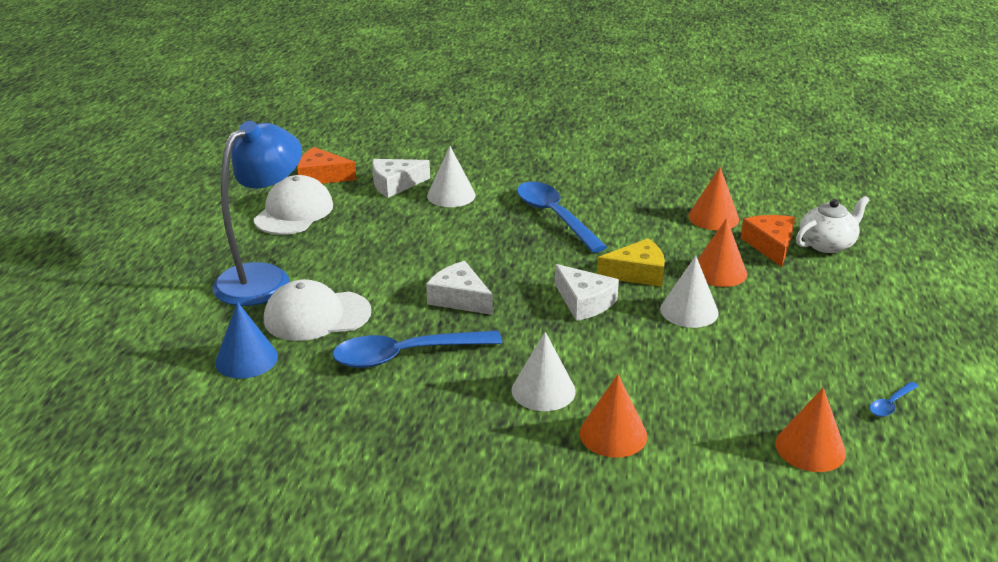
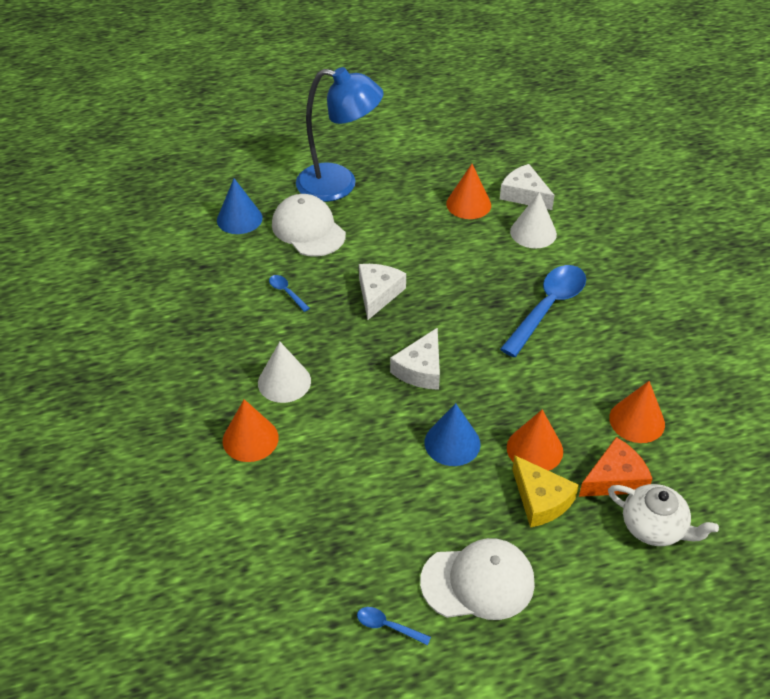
camera: 65 degrees right, 15 degrees up
white cap [254,175,333,235] -> white cap moved to [420,538,535,620]
orange cheese [297,147,356,184] -> none
blue spoon [332,330,502,368] -> blue spoon [269,275,310,312], size x0.43
yellow cheese [597,238,665,287] -> yellow cheese moved to [512,456,579,528]
white cone [660,256,719,328] -> blue cone [425,403,481,466]
orange cone [775,387,846,472] -> orange cone moved to [446,164,491,219]

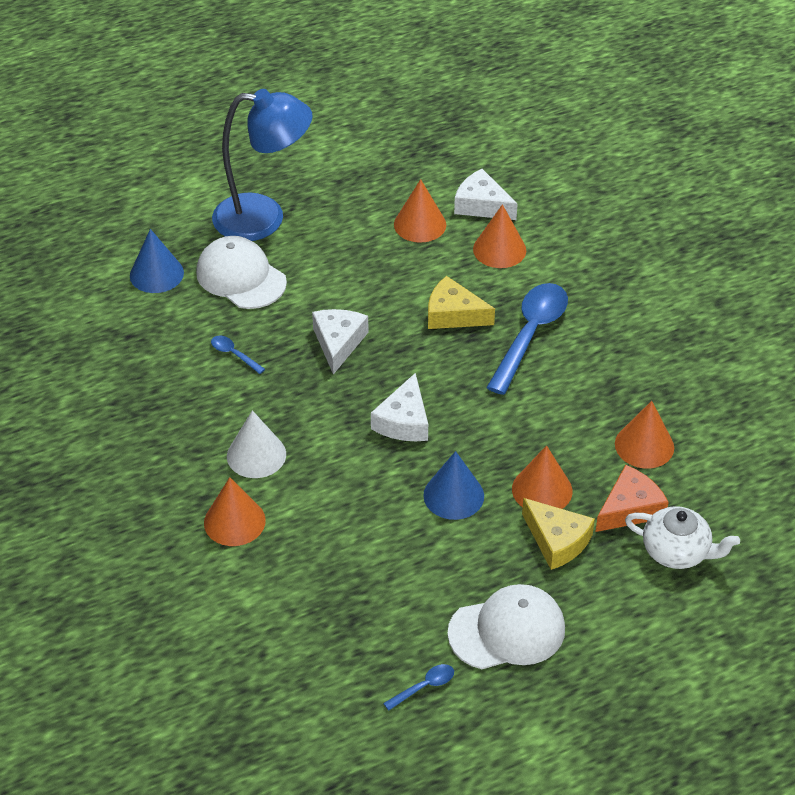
camera: 10 degrees left, 0 degrees up
blue spoon [357,607,431,645] -> blue spoon turned 135 degrees clockwise [383,664,454,711]
white cone [510,192,557,248] -> orange cone [473,204,526,268]
none -> yellow cheese [428,276,495,329]

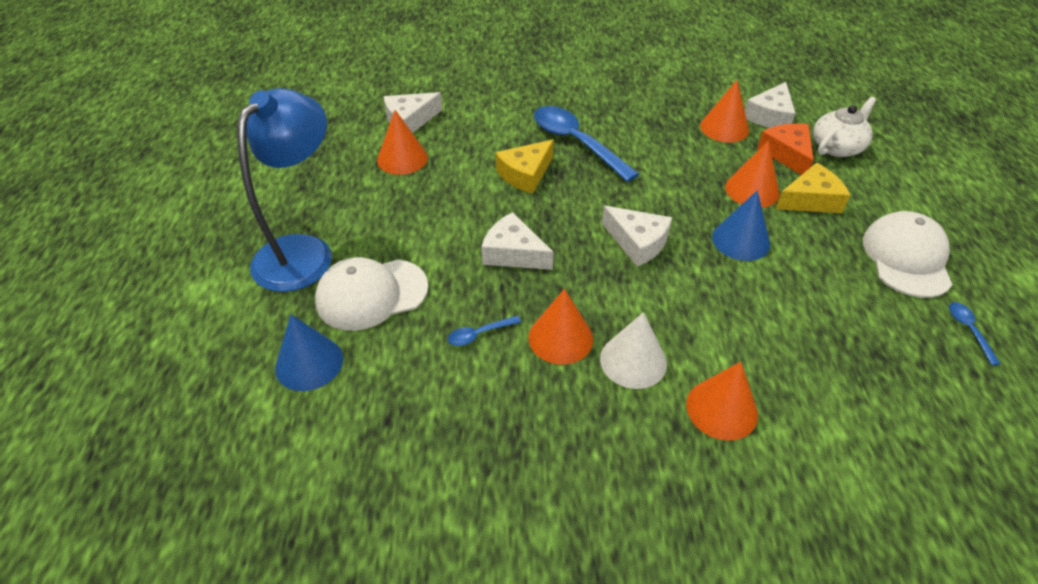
camera: 65 degrees left, 0 degrees up
orange cone [473,204,526,268] -> orange cone moved to [528,289,593,365]
none -> white cheese [745,82,796,128]

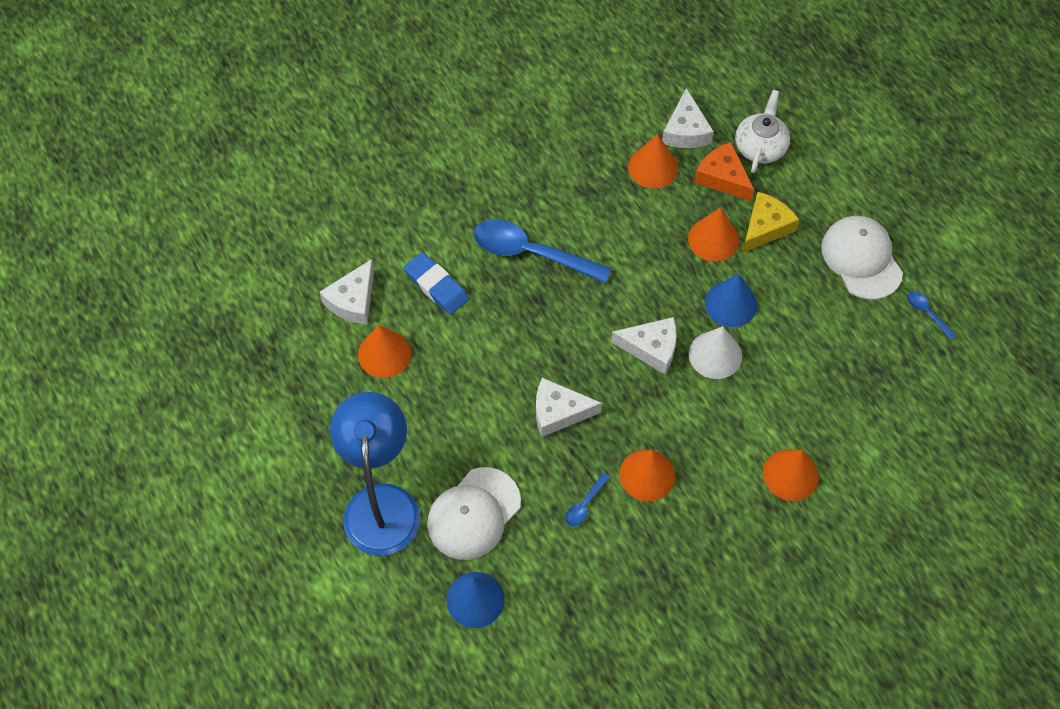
camera: 30 degrees left, 15 degrees up
yellow cheese [496,139,554,194] -> none
white cone [600,312,667,389] -> white cone moved to [689,326,742,379]
none -> blue eraser [404,252,469,315]

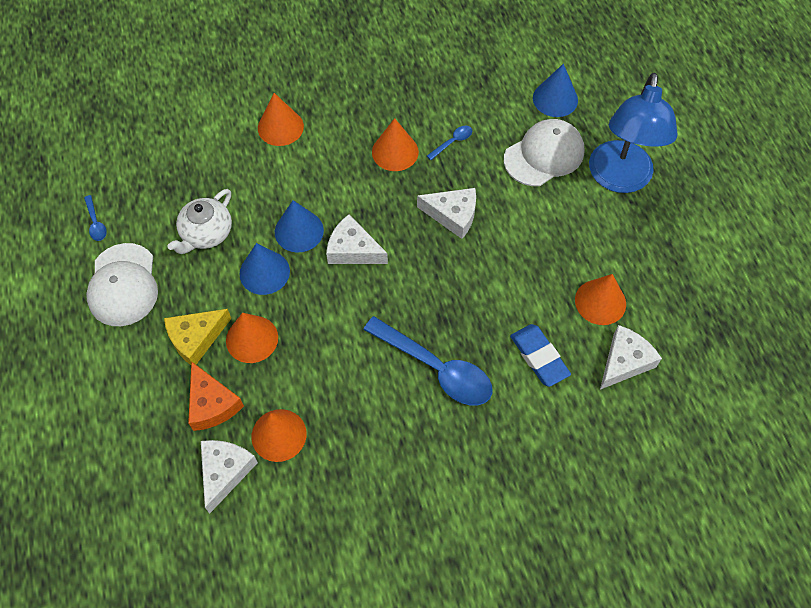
camera: 165 degrees left, 0 degrees up
white cone [689,326,742,379] -> blue cone [275,200,324,253]
white teapot [735,90,790,173] -> white teapot moved to [167,189,232,254]

